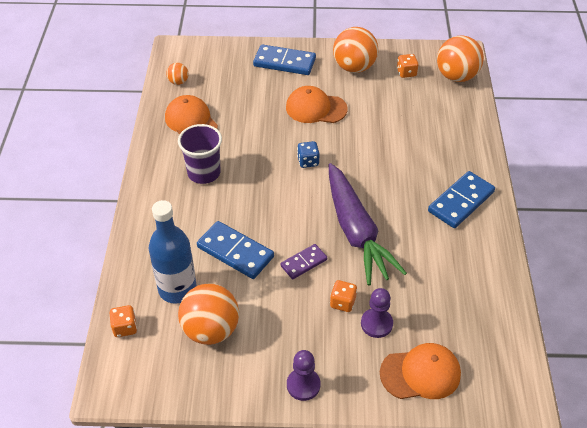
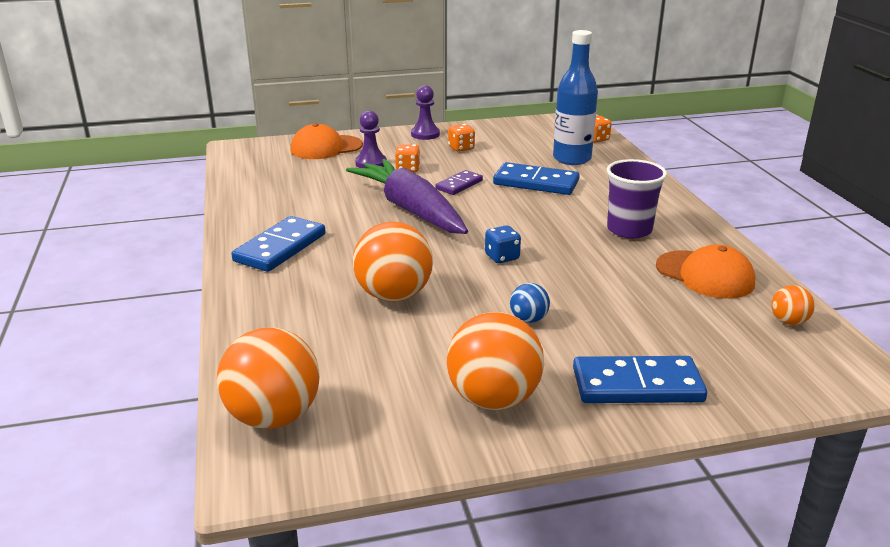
camera: 165 degrees right, 20 degrees down
orange ball [178,283,239,345] -> orange ball moved to [353,222,433,302]
orange cap [286,86,347,123] -> blue ball [510,283,550,323]
orange dice [397,54,418,78] -> orange dice moved to [448,124,475,152]

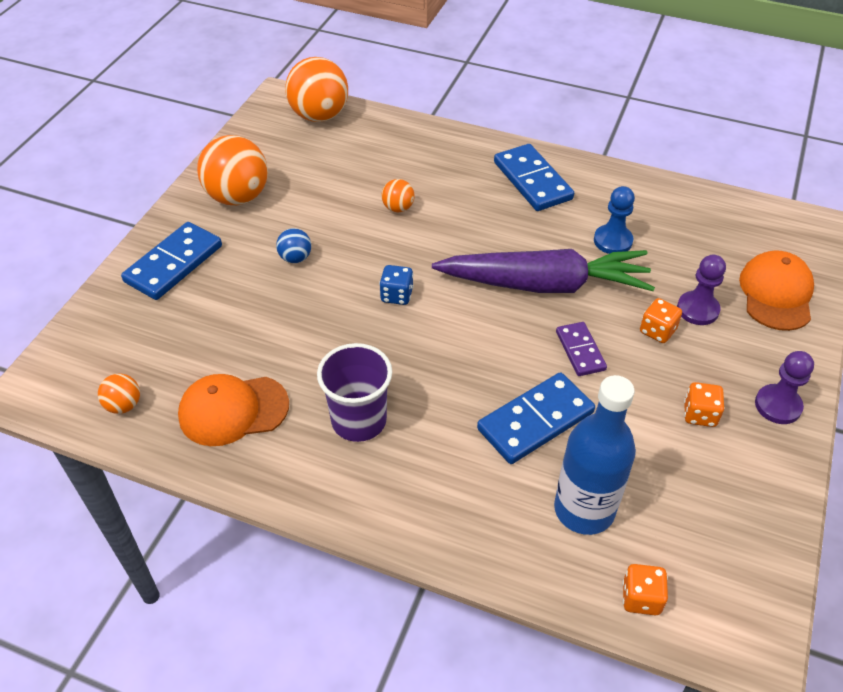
camera: 125 degrees right, 20 degrees up
orange ball [353,222,433,302] -> orange ball [382,179,415,212], size x0.48
none -> blue pawn [594,186,635,254]

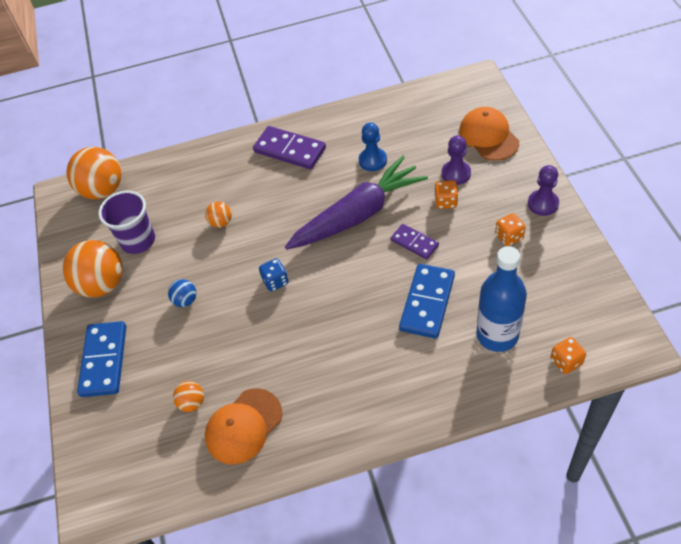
camera: 30 degrees left, 5 degrees up
orange ball [98,373,140,414] -> orange ball moved to [173,381,204,412]
purple cup [317,343,392,442] -> purple cup moved to [98,191,155,254]
blue domino [494,144,574,211] -> purple domino [253,126,326,169]

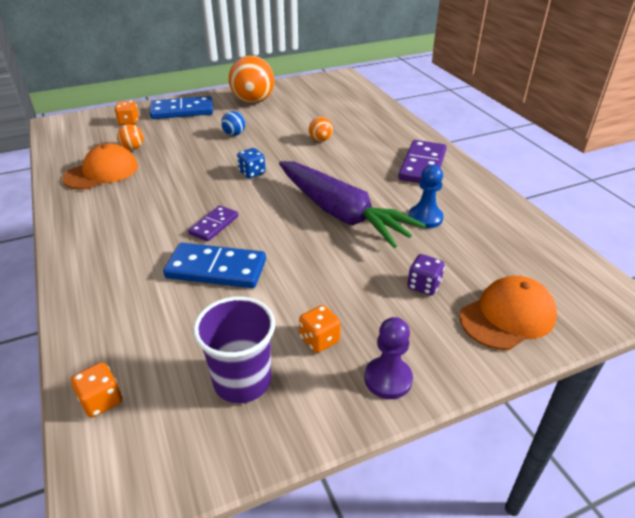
camera: 75 degrees right, 15 degrees down
orange ball [66,147,121,199] -> none
purple cup [98,191,155,254] -> purple cup moved to [193,296,275,403]
orange cap [205,388,283,464] -> orange cap turned 105 degrees clockwise [62,143,138,190]
purple domino [391,224,439,259] -> purple domino moved to [188,206,238,241]
orange dice [434,180,458,209] -> orange dice moved to [115,101,139,125]
purple pawn [442,135,471,185] -> purple dice [407,254,445,295]
blue bottle [476,246,527,352] -> none

